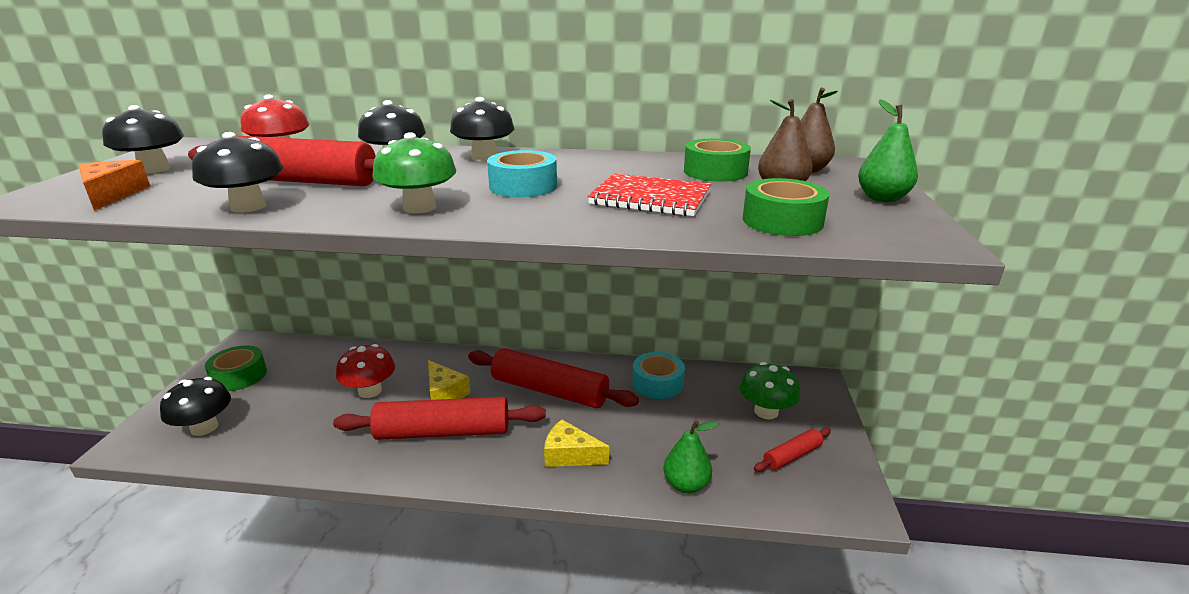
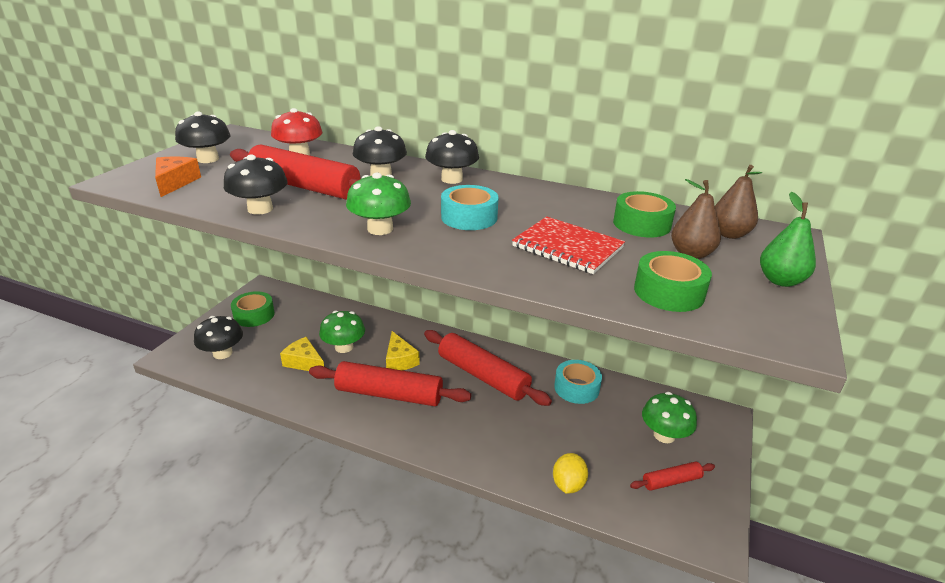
camera: 15 degrees right, 5 degrees up
red mushroom [336,344,395,398] -> green mushroom [319,311,365,353]
yellow cheese [544,420,609,467] -> yellow cheese moved to [280,337,324,371]
green pear [664,420,719,493] -> yellow lemon [553,453,588,494]

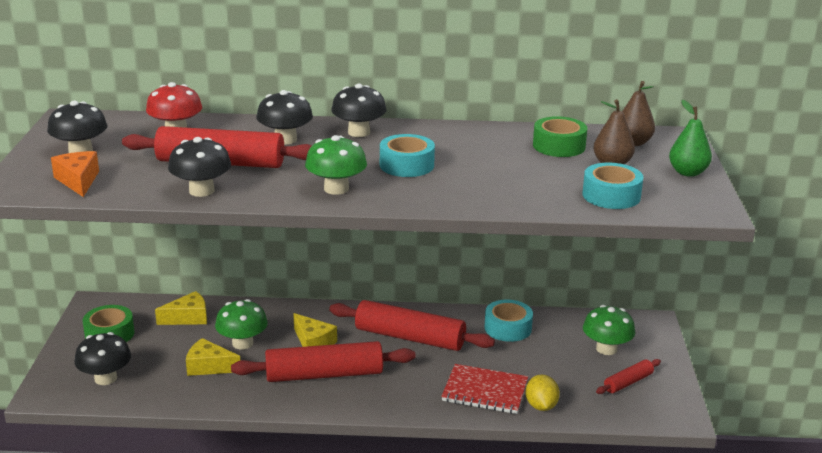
camera: 20 degrees left, 5 degrees down
red notebook [512,216,625,274] -> red notebook moved to [441,364,528,414]
green tape [634,251,712,312] -> turquoise tape [583,163,643,209]
none -> yellow cheese [155,291,207,325]

